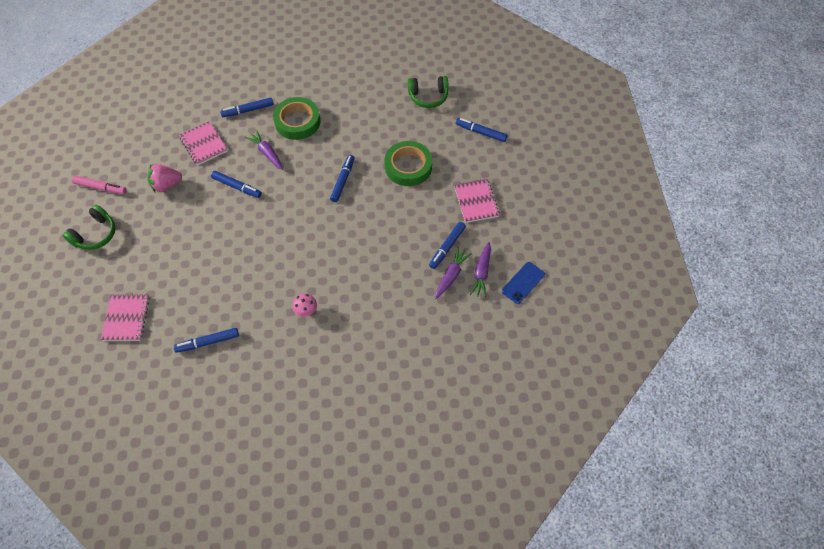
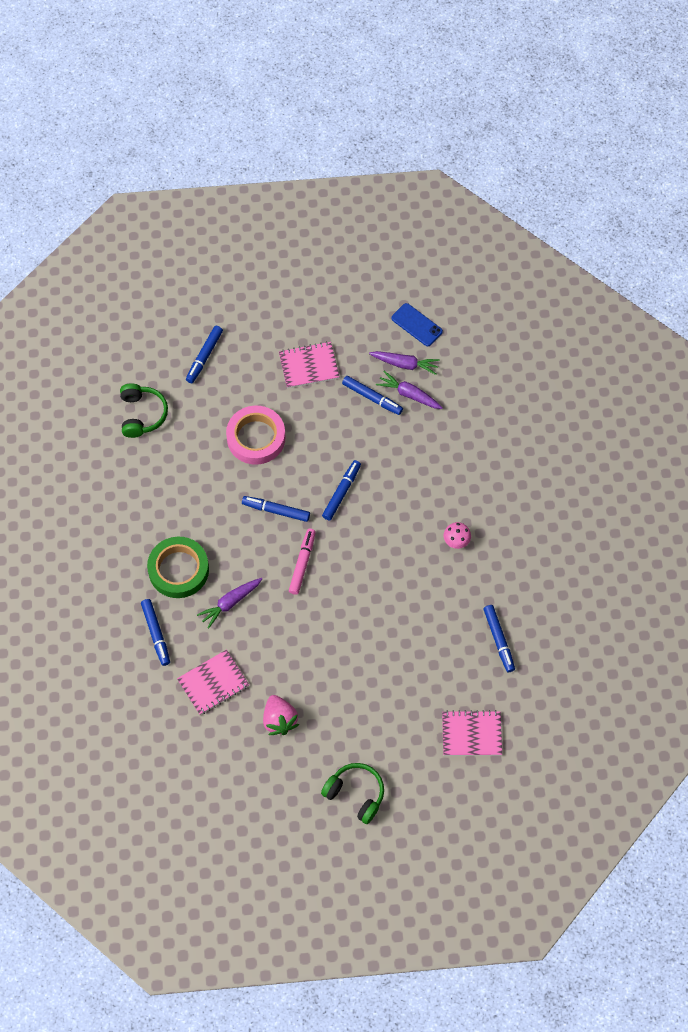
camera: 90 degrees left, 5 degrees up
pink marker [71,176,127,194] -> pink marker moved to [289,529,316,595]
blue marker [211,171,262,198] -> blue marker moved to [322,460,361,521]
green tape [384,141,432,186] -> pink tape [226,406,285,465]

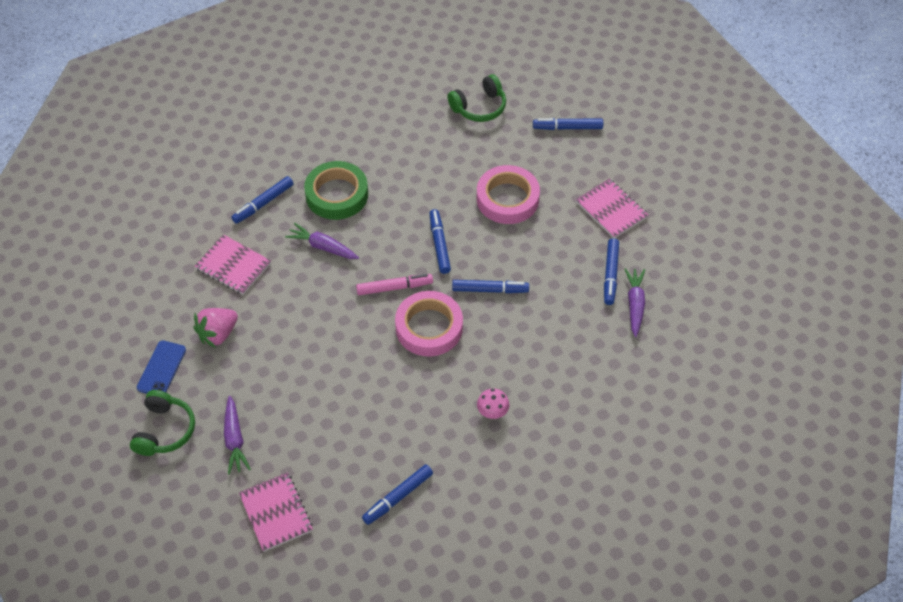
camera: 65 degrees right, 10 degrees down
purple carrot [369,351,440,375] -> purple carrot moved to [224,396,251,474]
blue phone [391,303,443,346] -> blue phone moved to [137,340,186,394]
none -> pink tape [395,291,463,356]

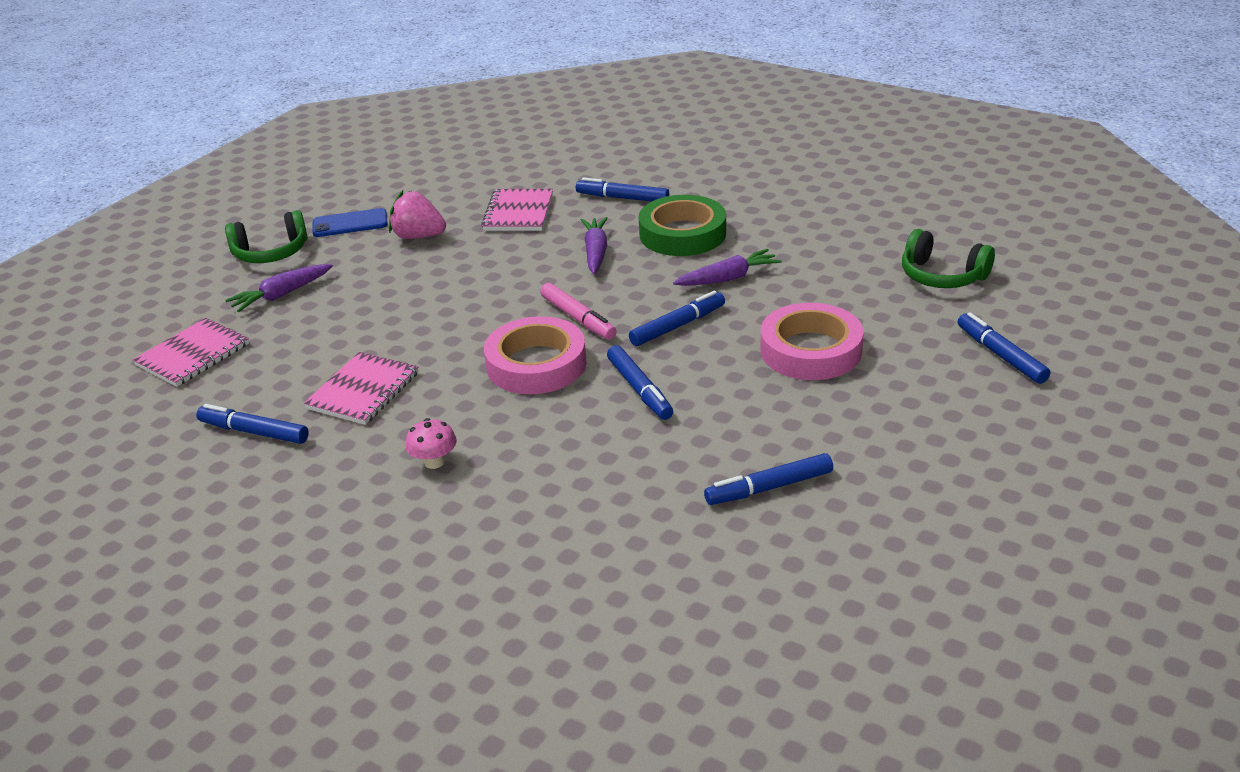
camera: 65 degrees right, 20 degrees down
pink notebook [576,178,648,238] -> pink notebook moved to [304,352,418,425]
purple carrot [625,268,645,337] -> purple carrot moved to [673,249,782,286]

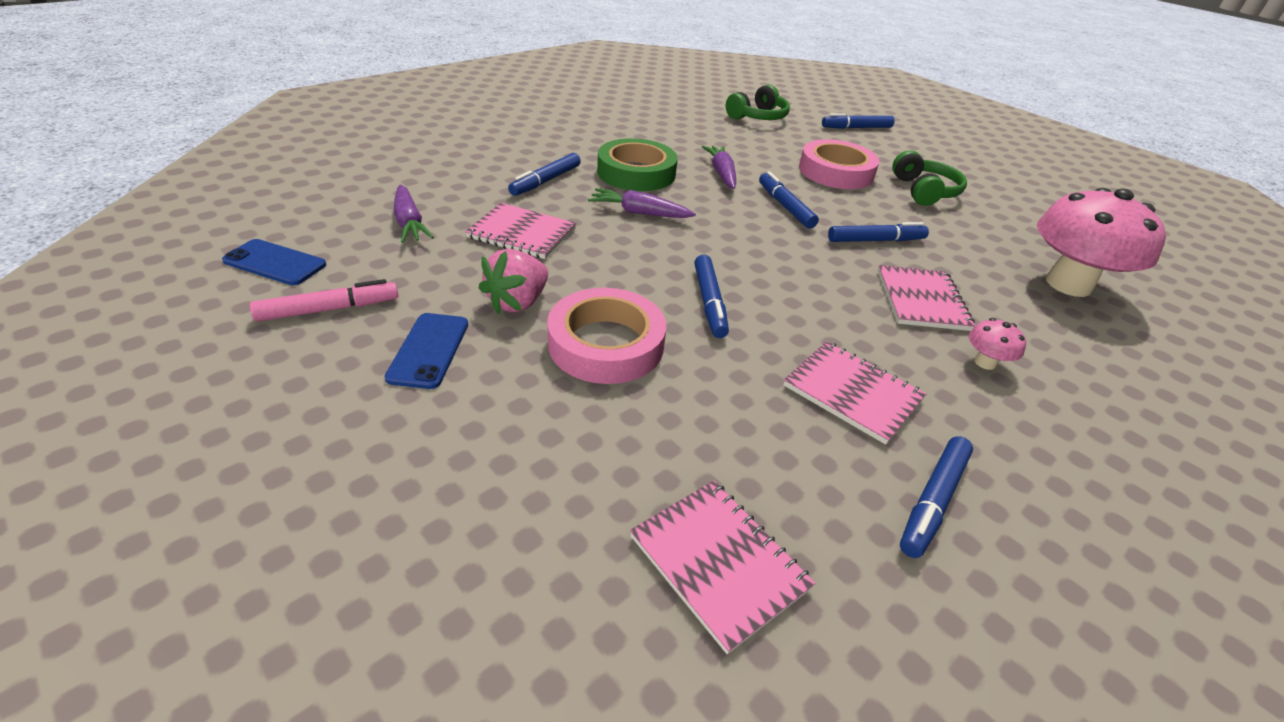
camera: 80 degrees left, 5 degrees up
green headphones [225,210,308,263] -> green headphones moved to [892,150,967,206]
purple carrot [225,264,333,312] -> purple carrot moved to [394,185,434,243]
pink tape [484,316,586,394] -> pink tape moved to [547,288,666,384]
pink marker [540,283,617,340] -> pink marker moved to [250,279,399,322]
blue marker [704,453,833,505] -> blue marker moved to [694,255,729,338]
none -> blue phone [222,239,326,285]
none -> pink notebook [878,265,975,331]
none -> pink mushroom [1037,188,1166,297]

